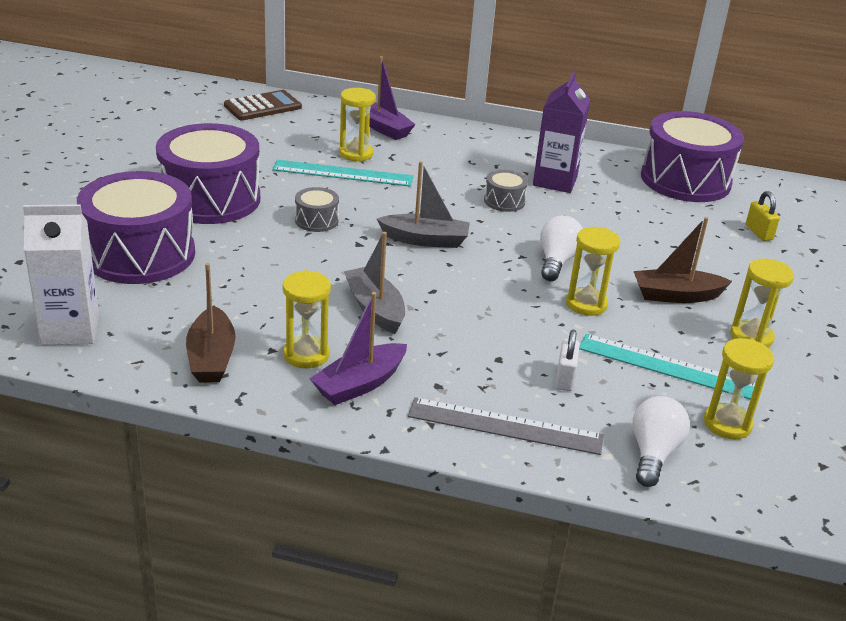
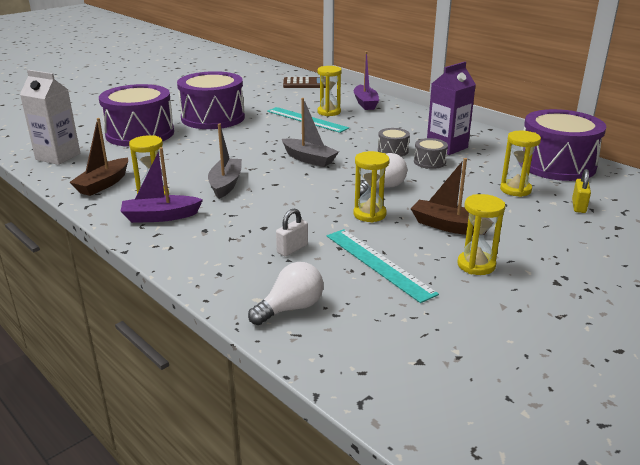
camera: 35 degrees right, 5 degrees down
grey drum [295,187,339,232] -> grey drum moved to [414,138,448,169]
grey ruler [408,397,604,455] -> none
yellow hourglass [704,338,774,439] -> yellow hourglass moved to [500,131,541,197]

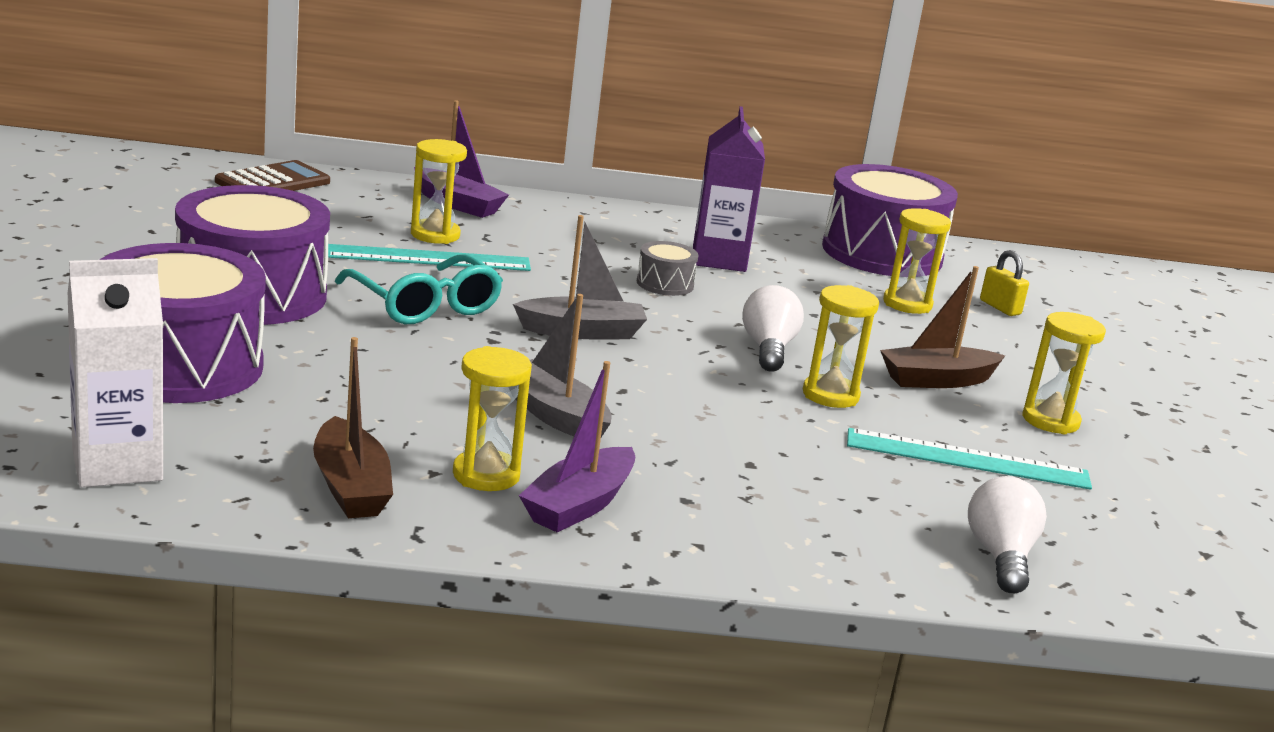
camera: 50 degrees left, 5 degrees down
white padlock [276,208,308,256] -> none
grey drum [414,138,448,169] -> none
none -> turquoise glasses [335,254,503,324]

